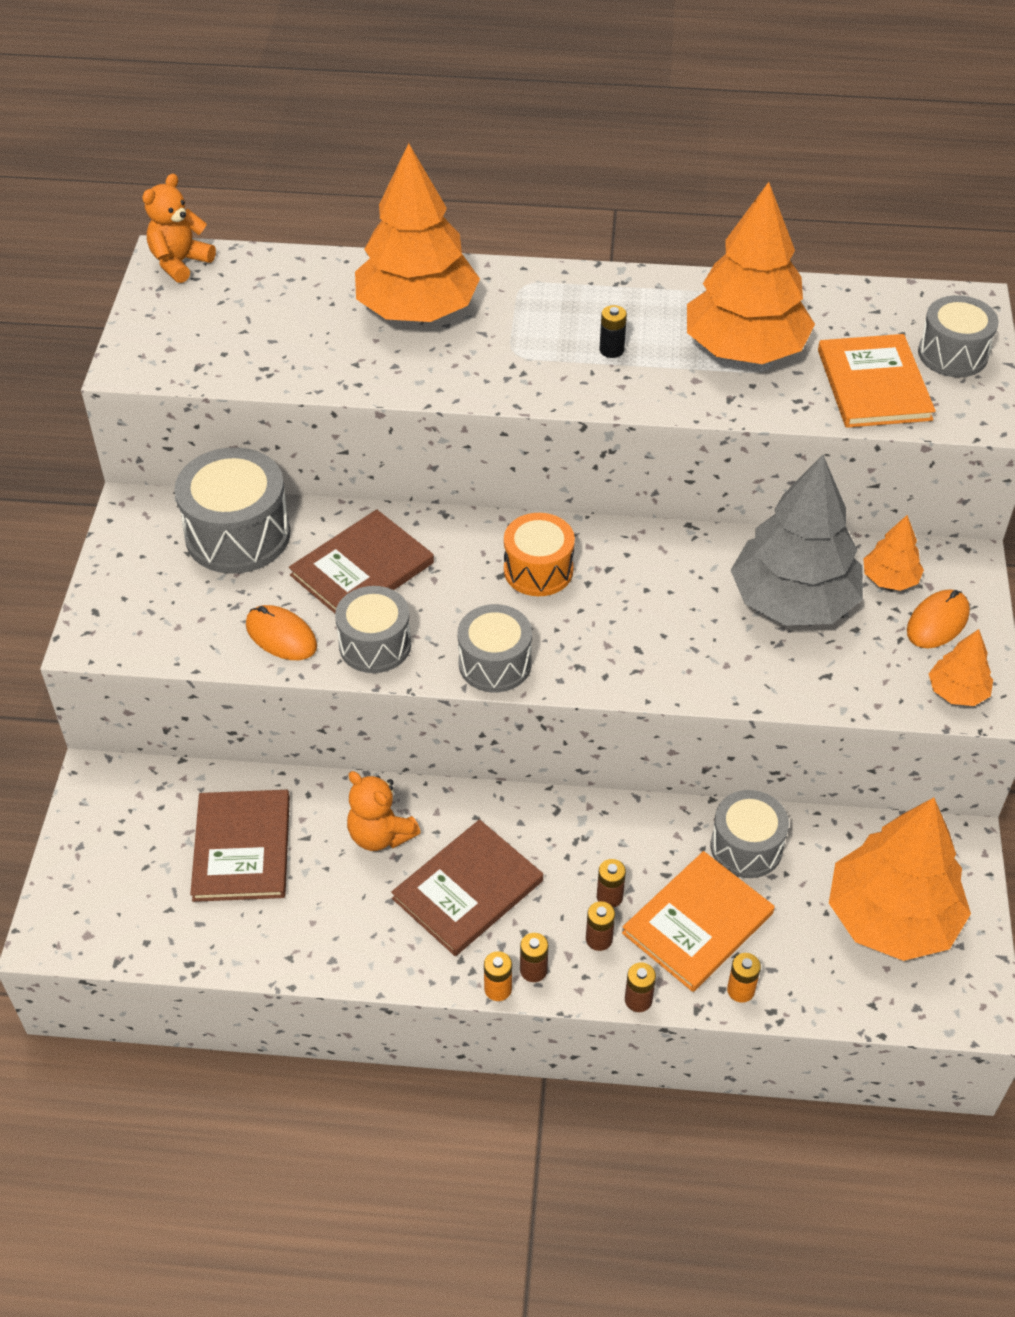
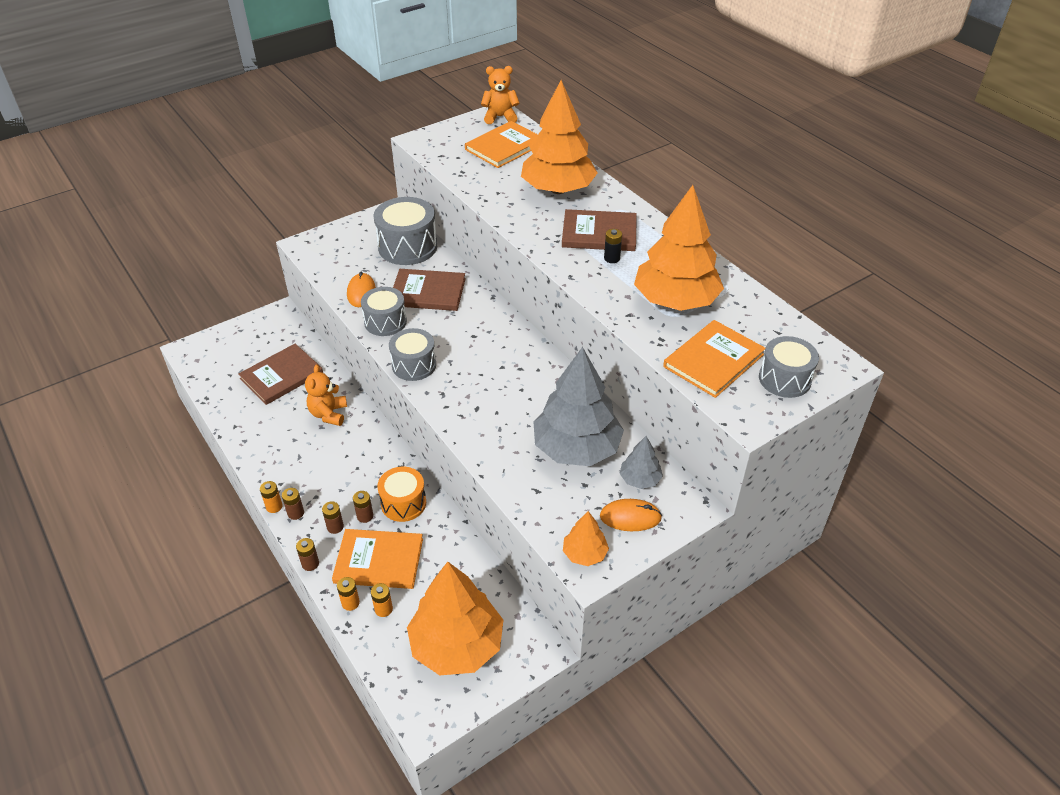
camera: 50 degrees right, 5 degrees down
brown book [391,819,543,956] -> brown book moved to [562,209,637,251]
orange drum [504,513,575,596] -> orange drum moved to [377,467,426,522]
grey drum [710,790,789,878] -> none
orange tree [863,515,924,591] -> grey tree [619,436,663,489]
none -> orange battery [371,583,393,617]
none -> orange book [465,121,538,168]

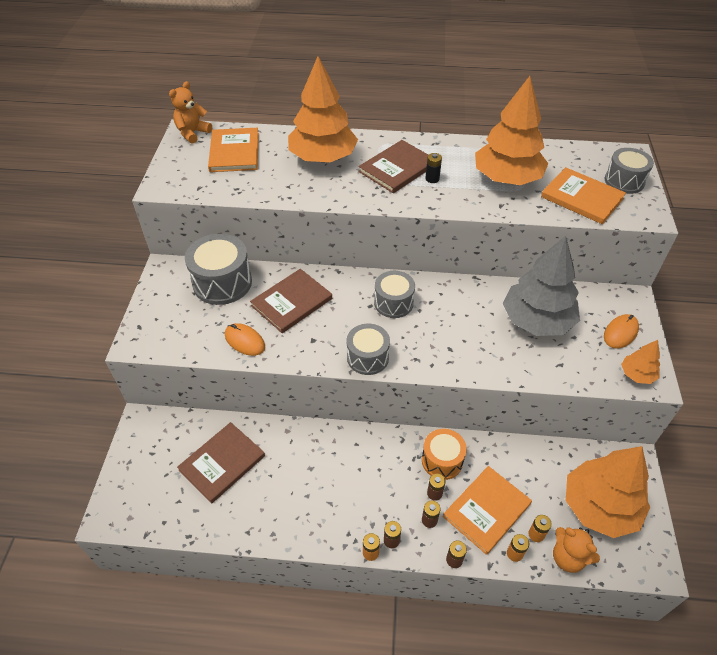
camera: 50 degrees left, 5 degrees up
brown book [238,344,323,405] -> brown book turned 45 degrees clockwise [177,422,265,503]
orange teddy bear [305,365,347,426] -> orange teddy bear moved to [553,527,600,573]
grey drum [361,287,407,336] -> grey drum moved to [374,271,415,318]
grey tree [619,436,663,489] -> none
orange book [663,320,765,398] -> orange book turned 45 degrees counterclockwise [541,167,626,224]

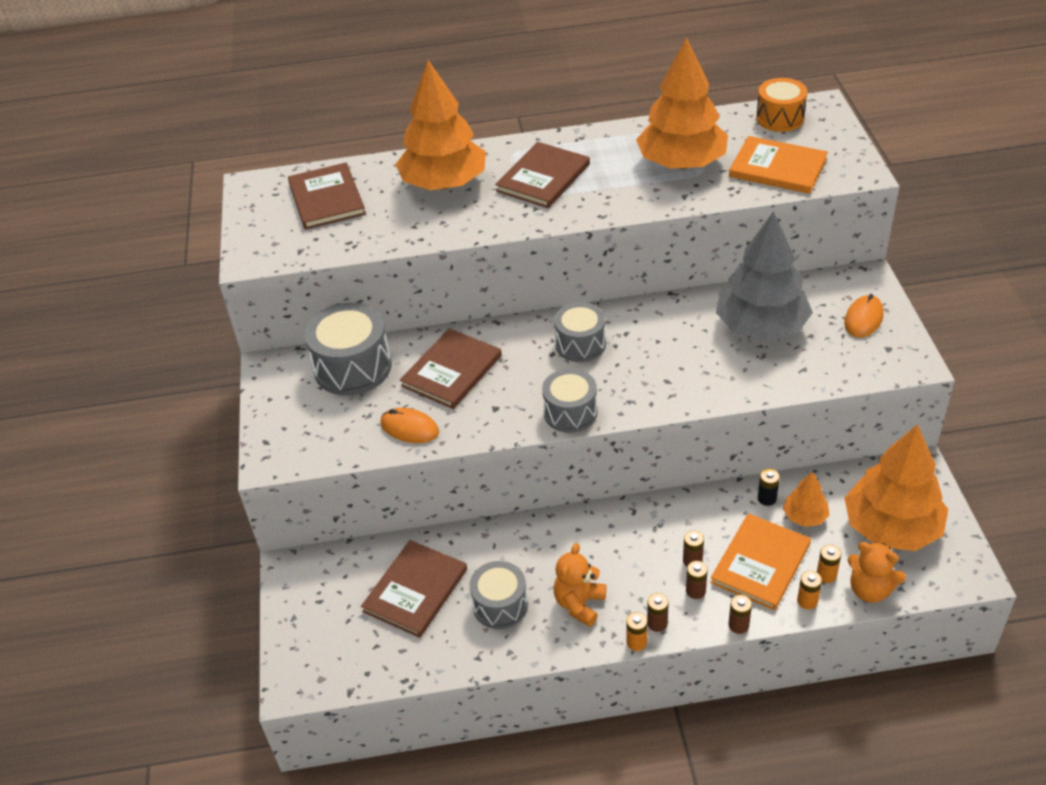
camera: 10 degrees left, 5 degrees down
orange teddy bear [169,81,212,144] -> orange teddy bear moved to [554,543,606,627]
orange book [208,128,259,172] -> brown book [288,162,366,230]
orange drum [422,429,467,480] -> orange drum moved to [756,78,808,132]
black battery [426,153,442,183] -> black battery moved to [758,469,780,506]
grey drum [605,148,654,194] -> grey drum moved to [470,561,528,629]
orange tree [621,340,660,384] -> orange tree moved to [783,471,830,527]

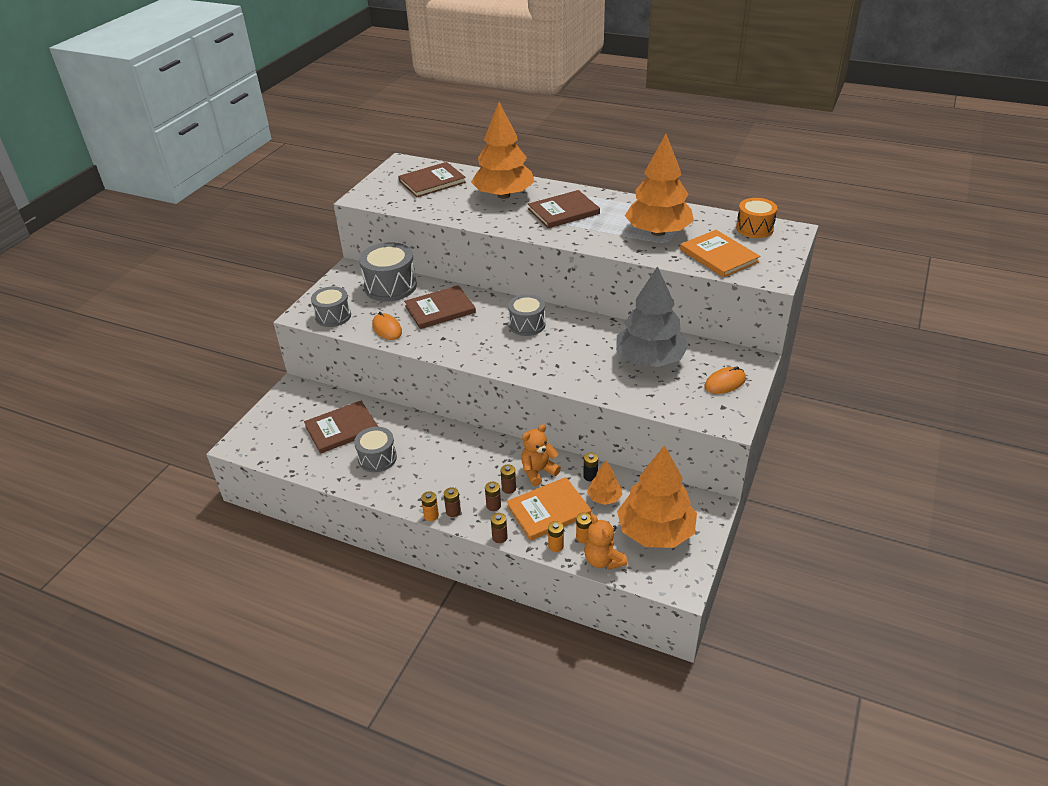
camera: 30 degrees right, 5 degrees down
brown book [288,162,366,230] -> brown book turned 45 degrees clockwise [398,162,466,197]
grey drum [542,368,597,433] -> grey drum moved to [311,286,351,327]
orange teddy bear [554,543,606,627] -> orange teddy bear moved to [521,424,561,486]

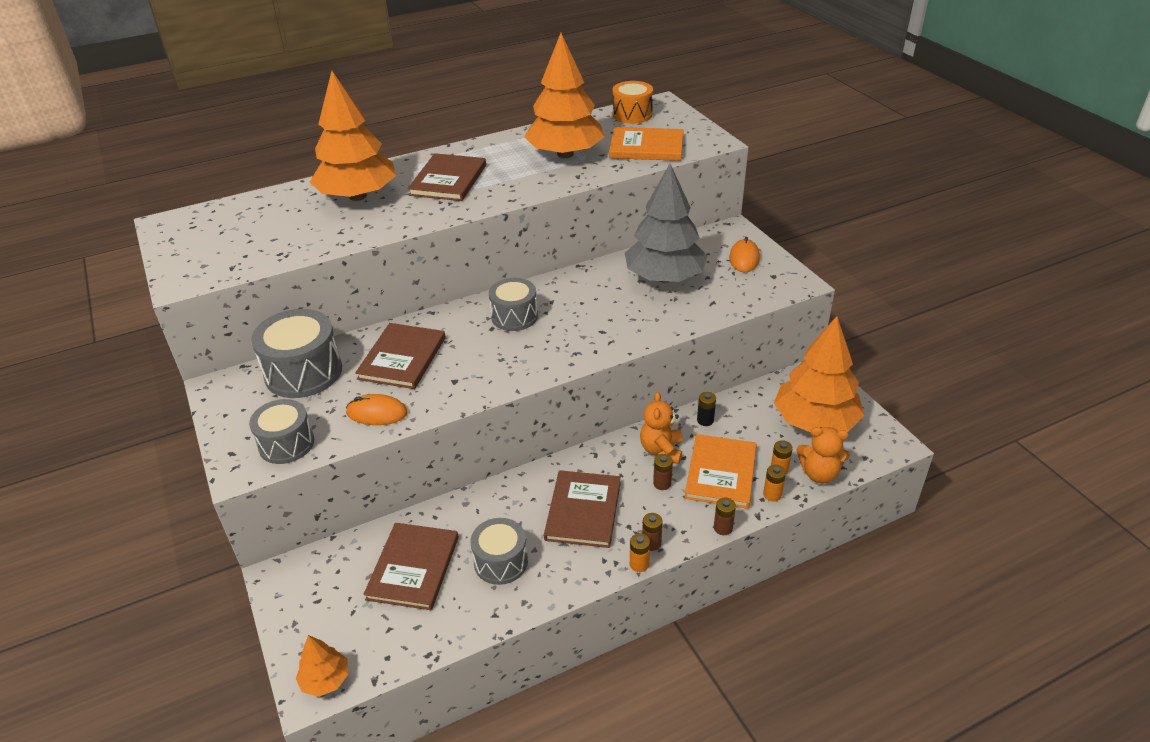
camera: 50 degrees left, 0 degrees up
brown book [398,162,466,197] -> brown book moved to [544,470,621,548]
brown battery [485,482,501,511] -> none
orange tree [587,461,623,505] -> orange tree moved to [296,635,348,697]

